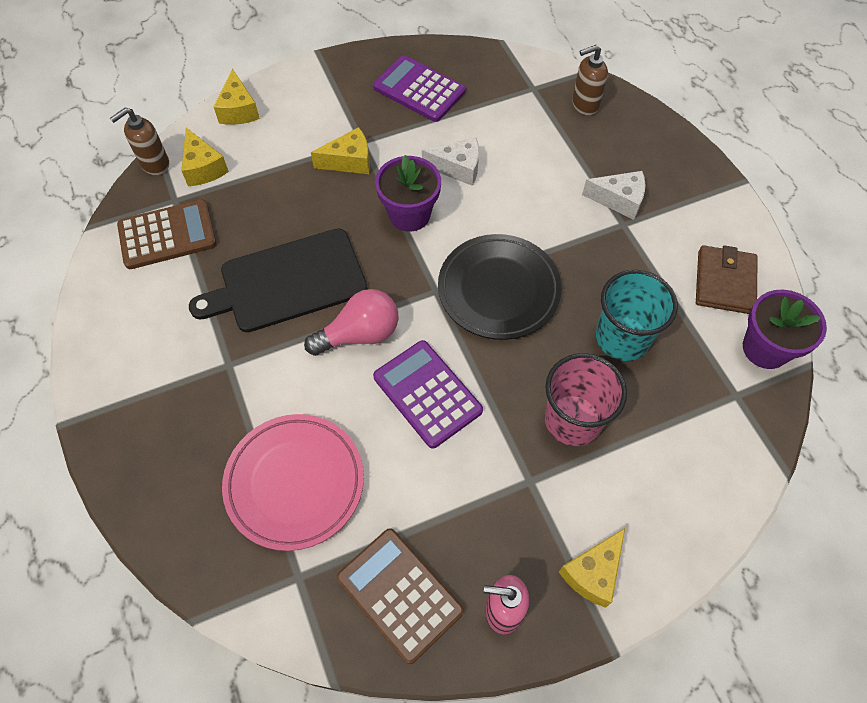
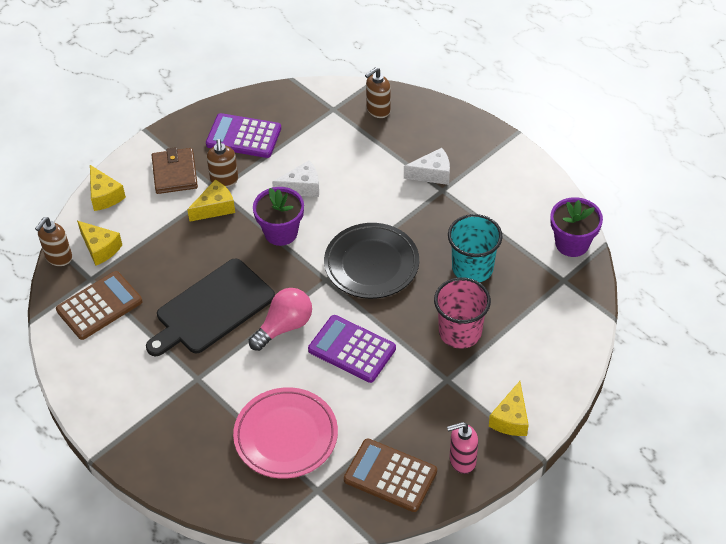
camera: 20 degrees left, 10 degrees down
brown wallet [696,245,758,314] -> brown wallet moved to [152,147,198,194]
none -> brown soap dispenser [207,139,238,187]

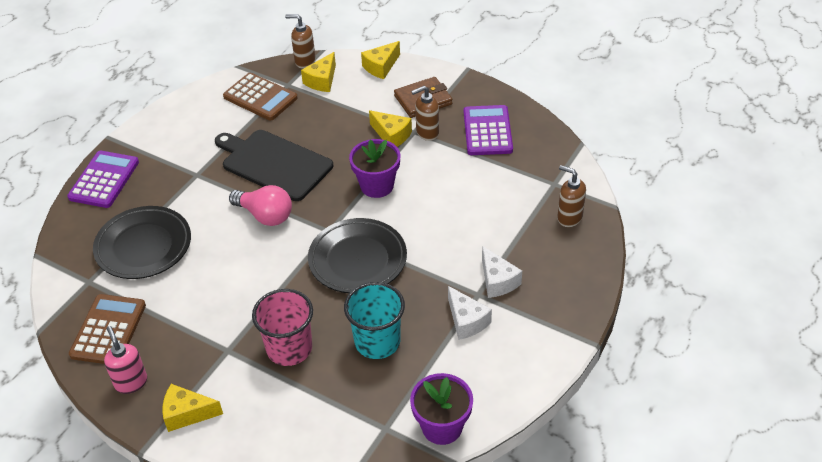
camera: 75 degrees right, 5 degrees down
pink plate [233,387,338,479] -> black plate [93,206,191,279]
white cheese [272,160,319,197] -> white cheese moved to [448,286,492,340]
purple calculator [308,315,396,383] -> purple calculator moved to [67,151,139,208]

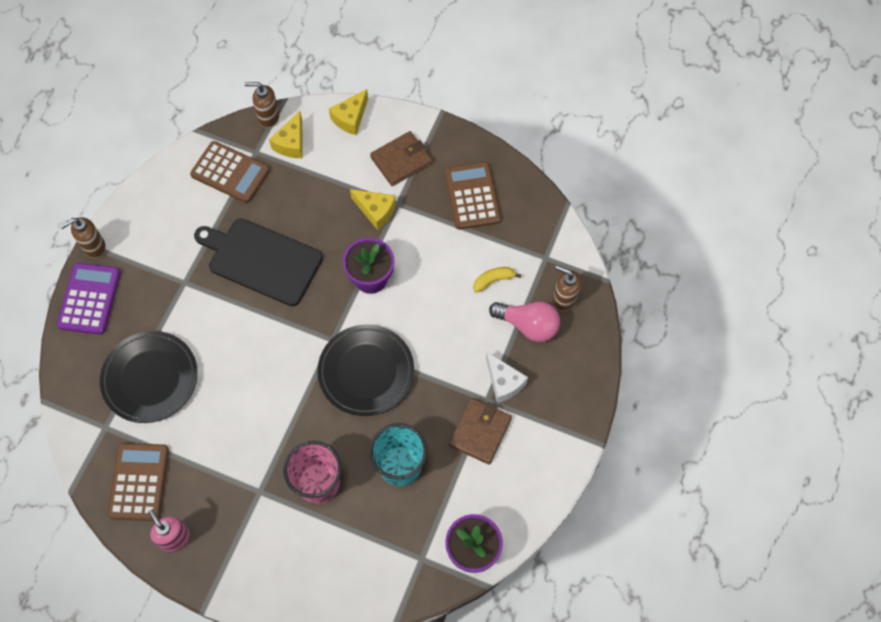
camera: 10 degrees left, 20 degrees up
yellow cheese [162,384,223,432] -> none
pink light bulb [229,185,292,226] -> pink light bulb moved to [489,302,560,342]
brown soap dispenser [411,86,439,141] -> brown soap dispenser moved to [60,217,106,258]
white cheese [448,286,492,340] -> brown wallet [449,398,512,465]
purple calculator [464,105,513,155] -> brown calculator [445,162,501,229]
none -> yellow banana [473,267,521,293]

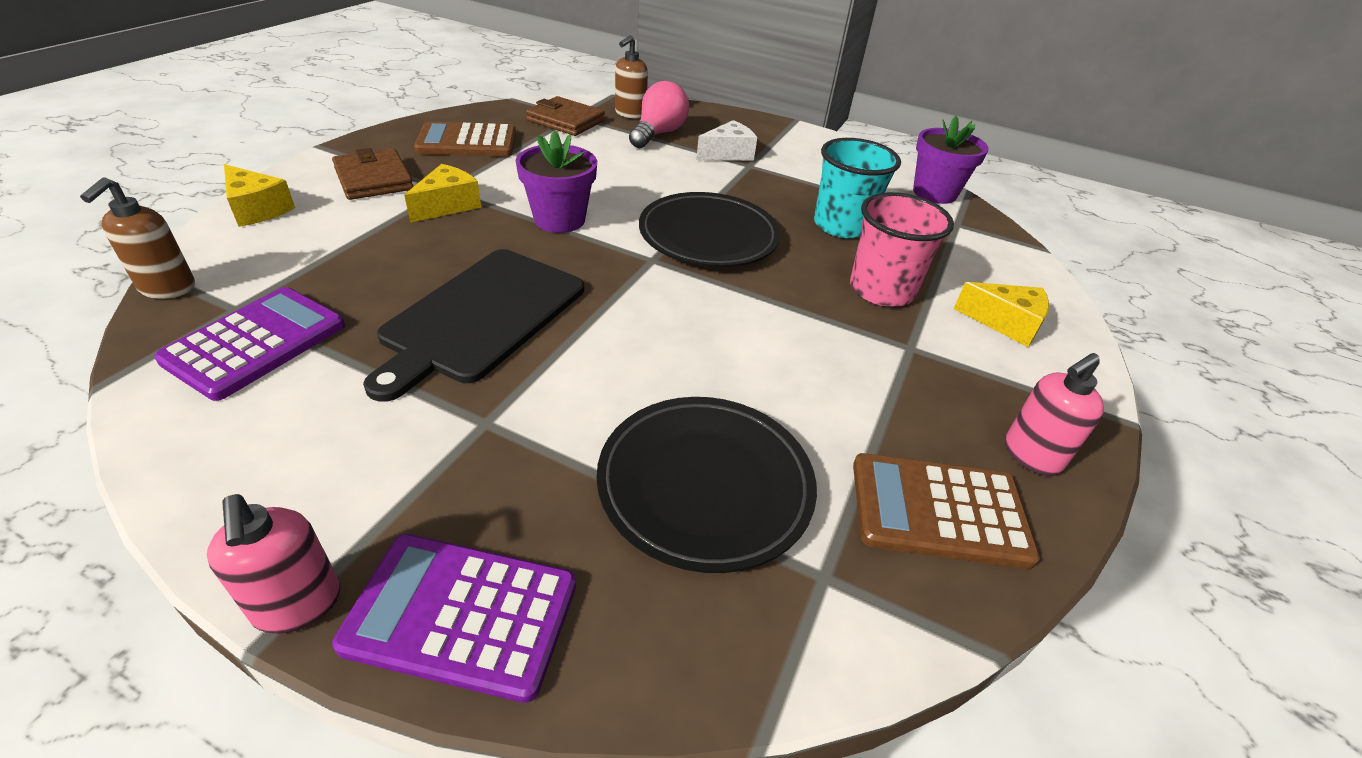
camera: 90 degrees left, 25 degrees down
brown soap dispenser [60,217,106,258] -> pink soap dispenser [207,494,340,634]
brown calculator [190,141,270,203] -> purple calculator [154,287,345,401]
yellow cheese [269,111,303,158] -> yellow cheese moved to [954,282,1049,347]
brown wallet [449,398,512,465] -> brown wallet moved to [526,96,605,136]
yellow banana [473,267,521,293] -> none

